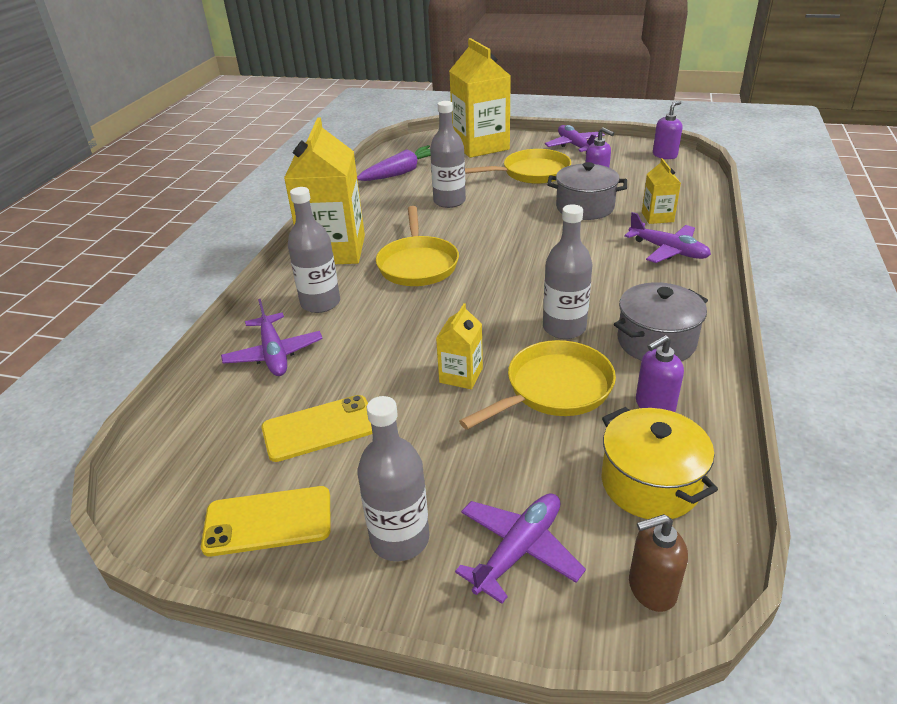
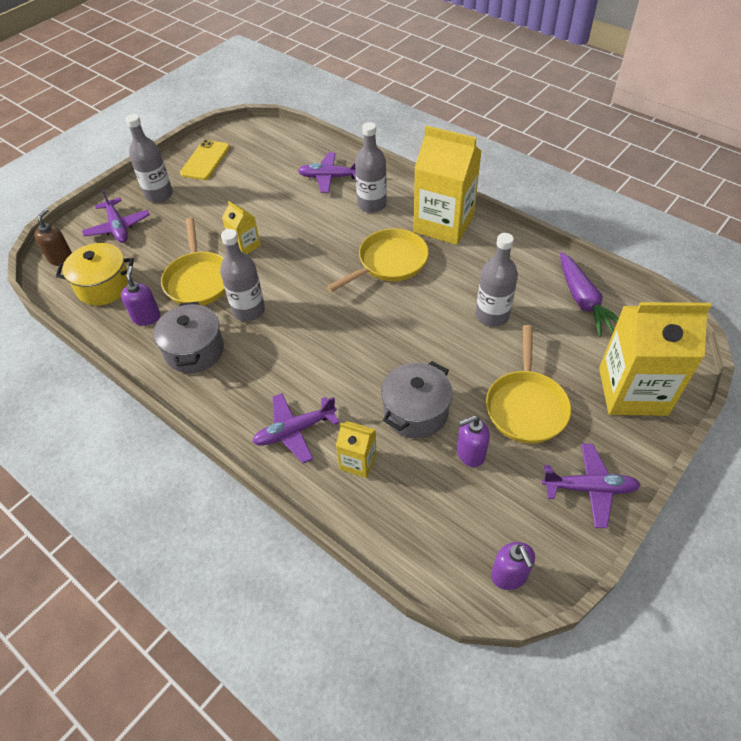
camera: 115 degrees right, 15 degrees up
yellow phone [261,395,372,462] -> none
yellow pan [376,206,459,286] -> yellow pan turned 120 degrees clockwise [327,229,429,292]

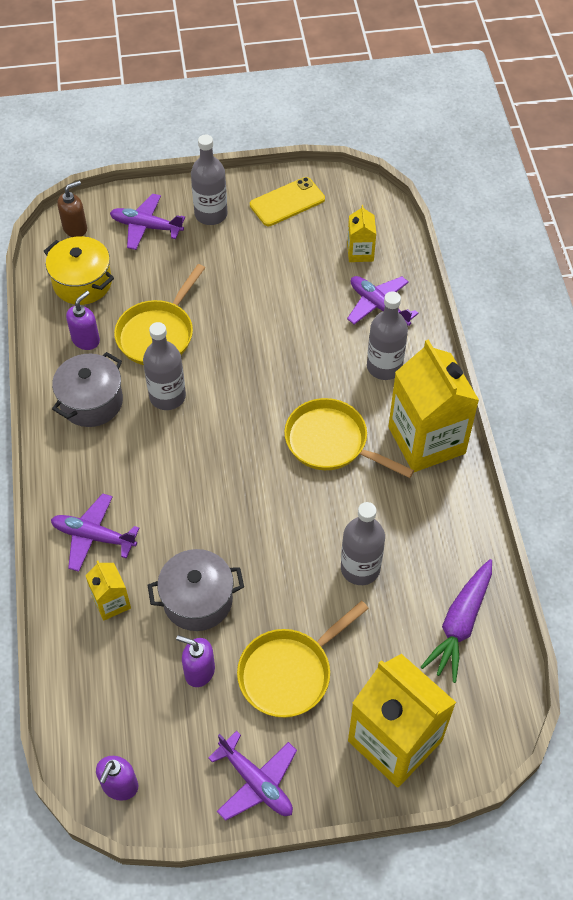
camera: 40 degrees right, 5 degrees up
purple plane [82,189,150,243] -> purple plane turned 90 degrees clockwise [110,193,185,250]
yellow carton [222,201,261,254] -> yellow carton moved to [347,205,376,262]
yellow pan [327,229,429,292] -> yellow pan turned 150 degrees counterclockwise [284,398,414,478]

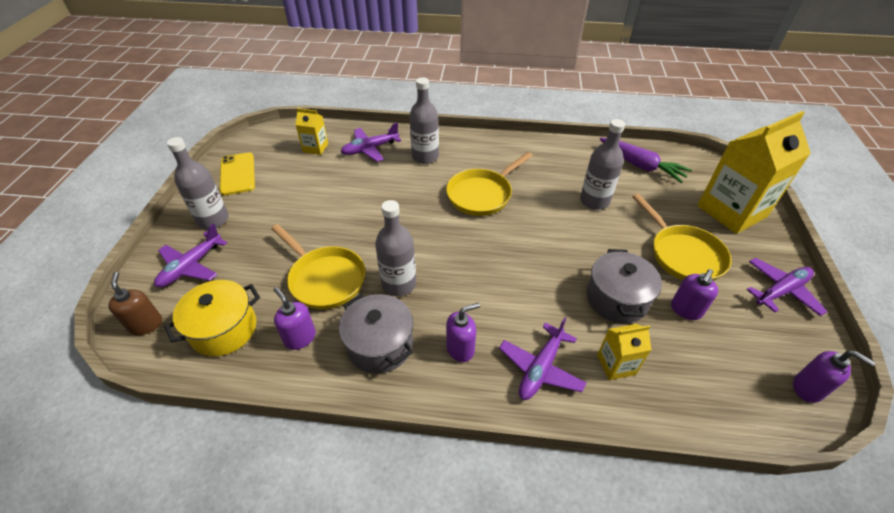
camera: 75 degrees left, 10 degrees down
yellow carton [388,340,479,472] -> none
none -> purple soap dispenser [446,303,480,362]

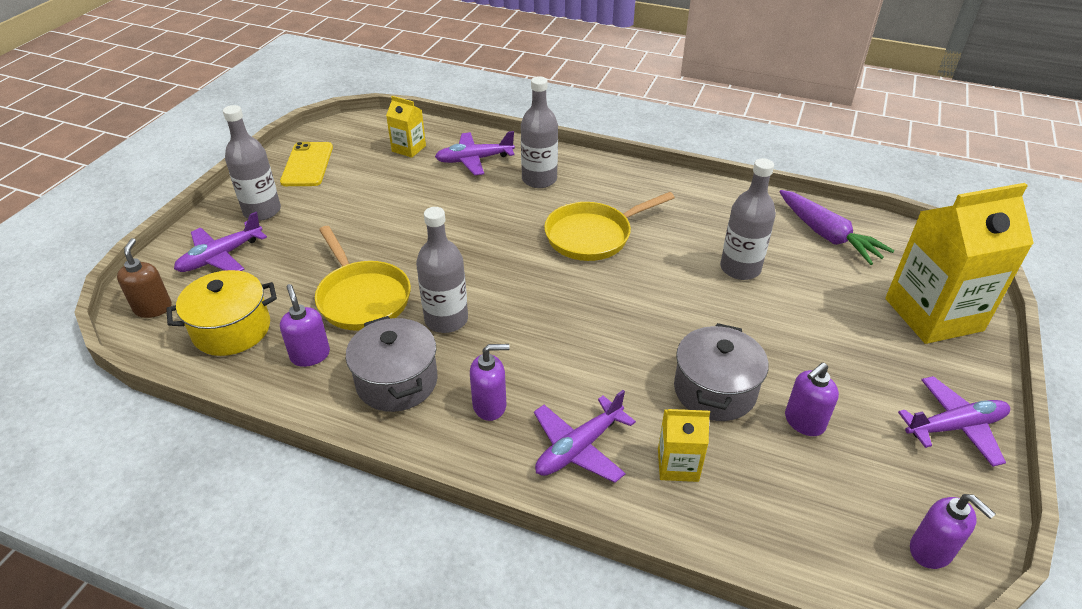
camera: 15 degrees right, 5 degrees down
yellow pan [632,194,732,281] -> none

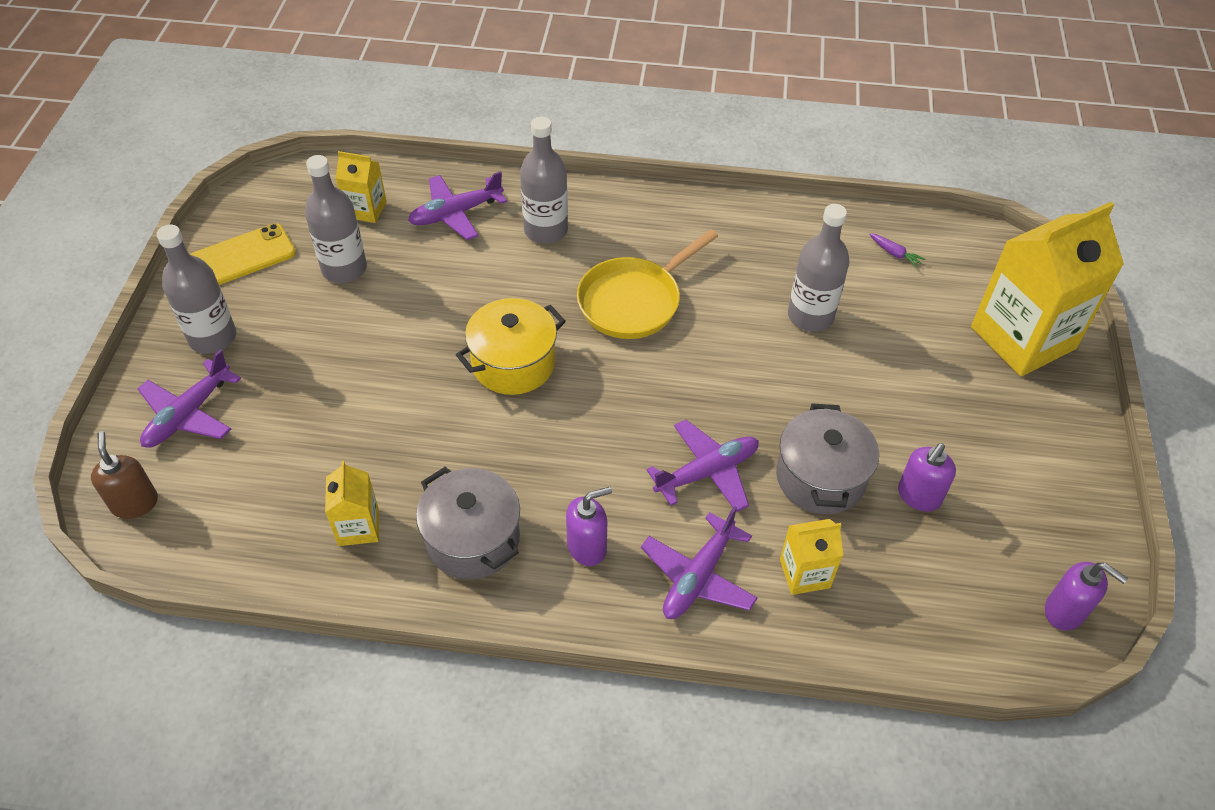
camera: 15 degrees left, 10 degrees up
yellow pot [166,270,277,356] -> yellow pot moved to [456,298,566,395]
yellow phone [280,142,333,186] -> yellow phone turned 75 degrees clockwise [190,223,296,285]
purple soap dispenser [280,284,330,367] -> yellow carton [325,461,379,546]
yellow pan [315,226,411,331] -> none
grey bottle [416,207,468,333] -> grey bottle moved to [305,155,367,283]
purple carrot [779,190,895,265] -> purple carrot [869,233,925,268], size x0.41
purple plane [898,376,1010,467] -> purple plane moved to [646,420,759,512]

